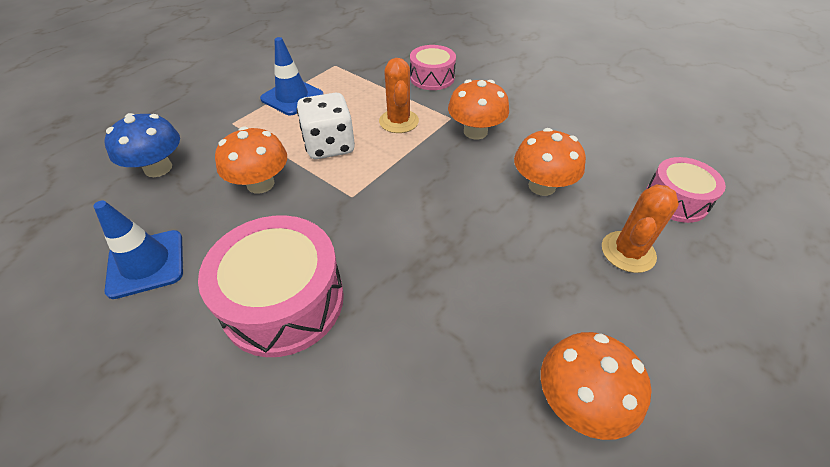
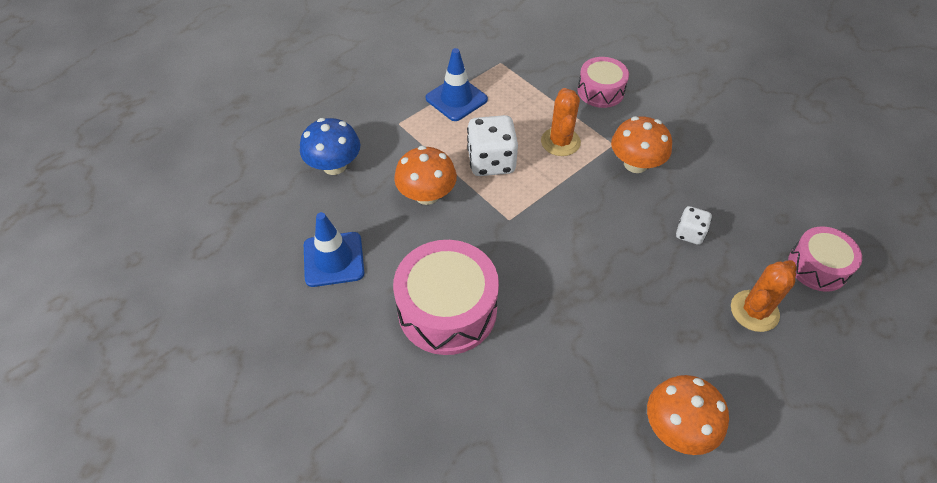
camera: 10 degrees right, 5 degrees up
orange mushroom [514,128,586,196] -> white dice [676,206,712,245]

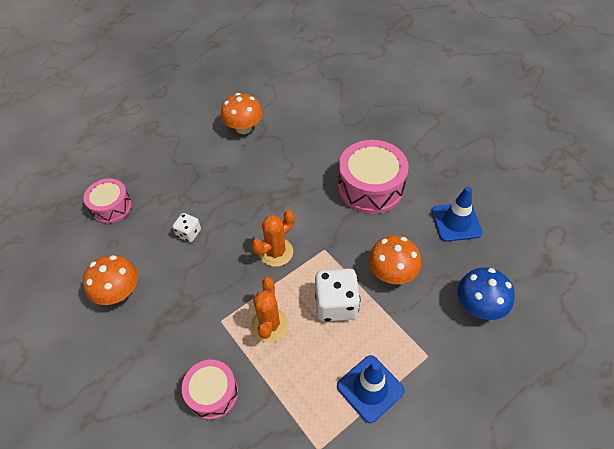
camera: 175 degrees left, 0 degrees up
orange mushroom [611,116,672,173] -> orange mushroom moved to [83,255,138,305]
orange cactus [731,260,797,332] -> orange cactus moved to [252,210,295,267]

